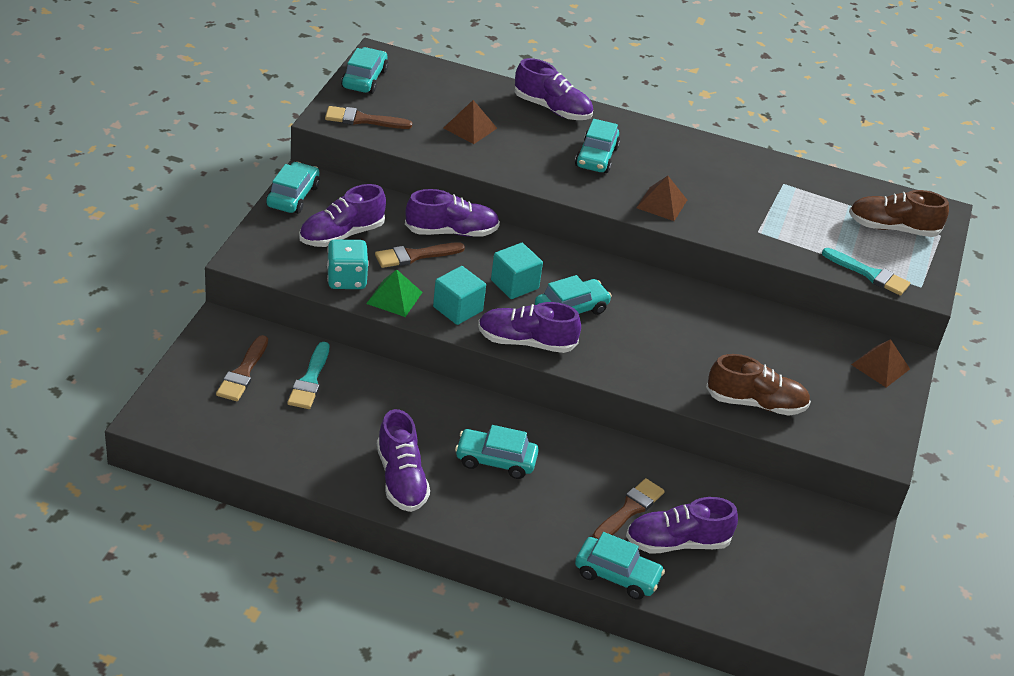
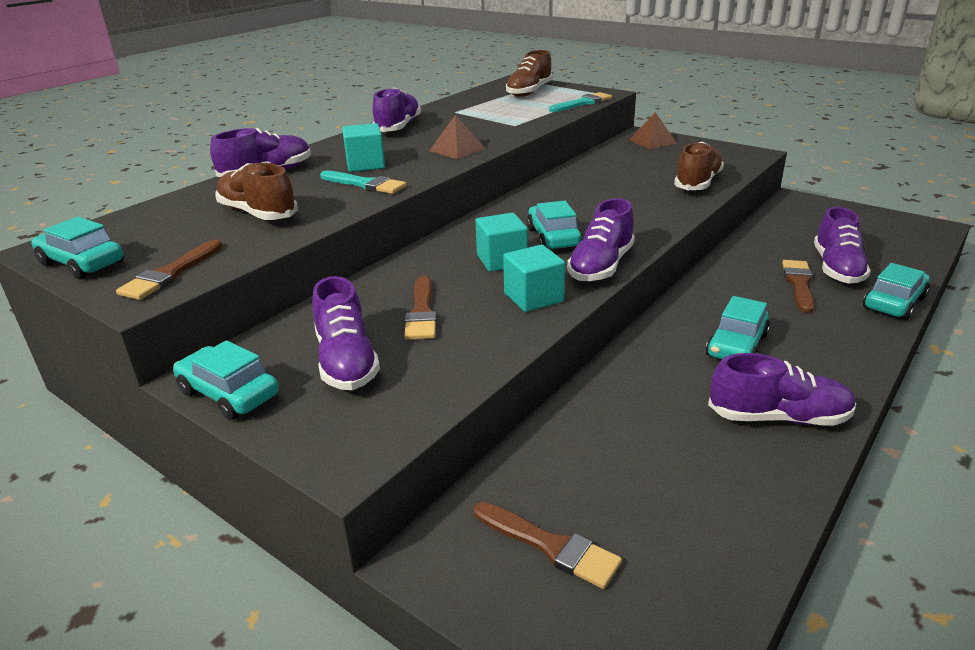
camera: 65 degrees left, 10 degrees down
turquoise brush [287,342,329,409] -> turquoise brush moved to [320,170,407,194]
turquoise dice [327,240,369,289] -> none
green pyramid [366,269,423,317] -> none
purple shoe [405,189,500,237] -> purple shoe moved to [373,87,421,132]
brown pyramid [444,100,497,144] -> brown shoe [215,163,298,220]
turquoise car [575,119,620,173] -> turquoise cube [342,123,385,172]
brown brush [592,478,665,539] -> brown brush turned 45 degrees clockwise [782,260,814,313]

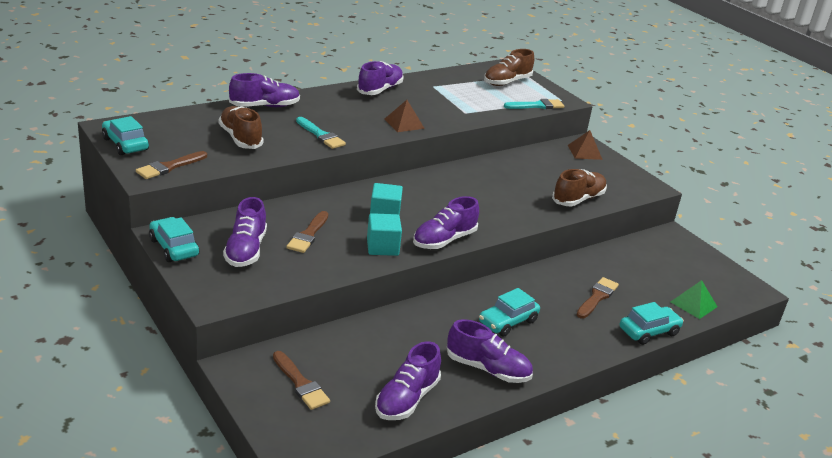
camera: 15 degrees right, 0 degrees up
turquoise cube [342,123,385,172] -> none
turquoise car [527,201,583,249] -> none
purple shoe [814,207,871,284] -> purple shoe moved to [375,342,441,420]
none -> green pyramid [671,280,717,319]

